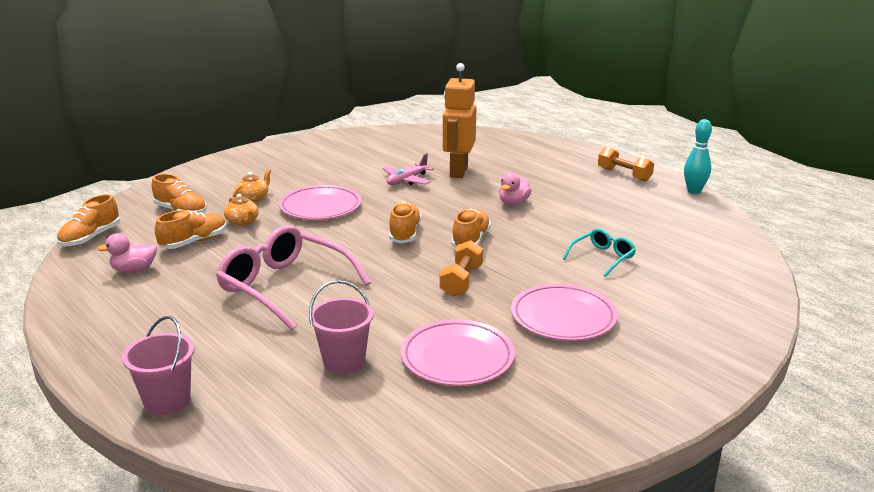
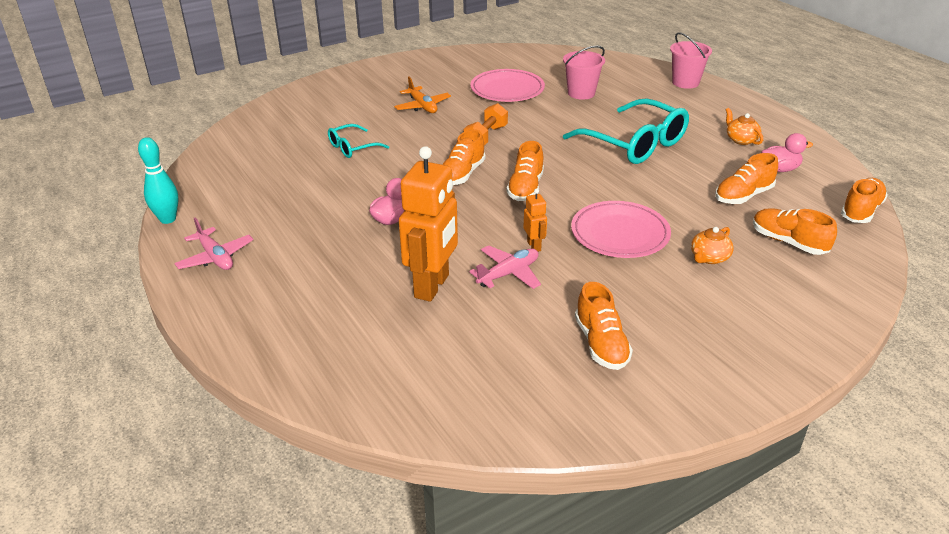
camera: 170 degrees left, 10 degrees up
pink glasses [216,225,371,330] -> turquoise glasses [563,99,689,164]
orange teapot [224,194,259,226] -> orange teapot moved to [726,108,763,145]
pink plate [511,284,618,341] -> orange plane [394,77,451,113]
orange dumbbell [598,147,654,182] -> pink plane [174,217,254,270]
none -> orange robot [523,189,547,252]
none -> orange shoe [575,282,633,370]

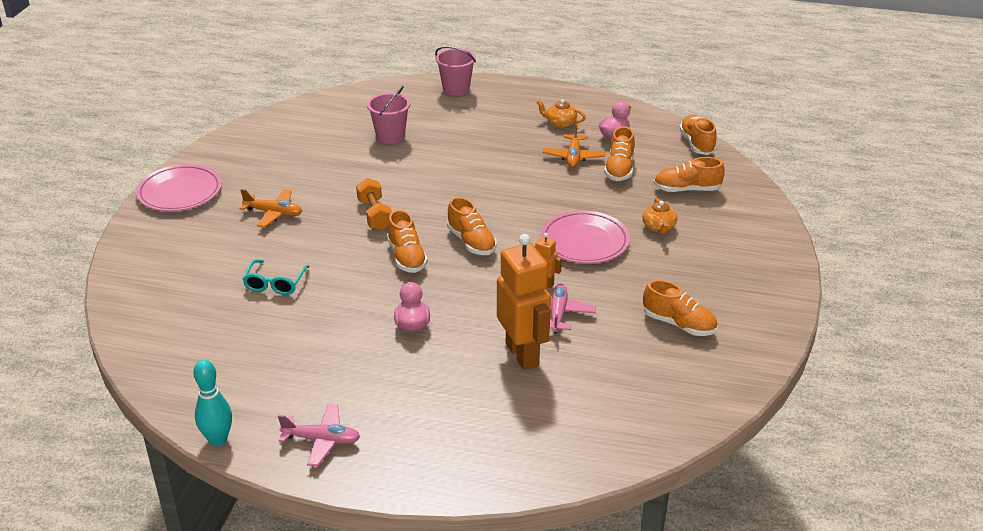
camera: 45 degrees left, 0 degrees up
pink plate [470,69,545,102] -> pink plate moved to [136,164,222,211]
turquoise glasses [563,99,689,164] -> none
none -> orange plane [543,123,605,168]

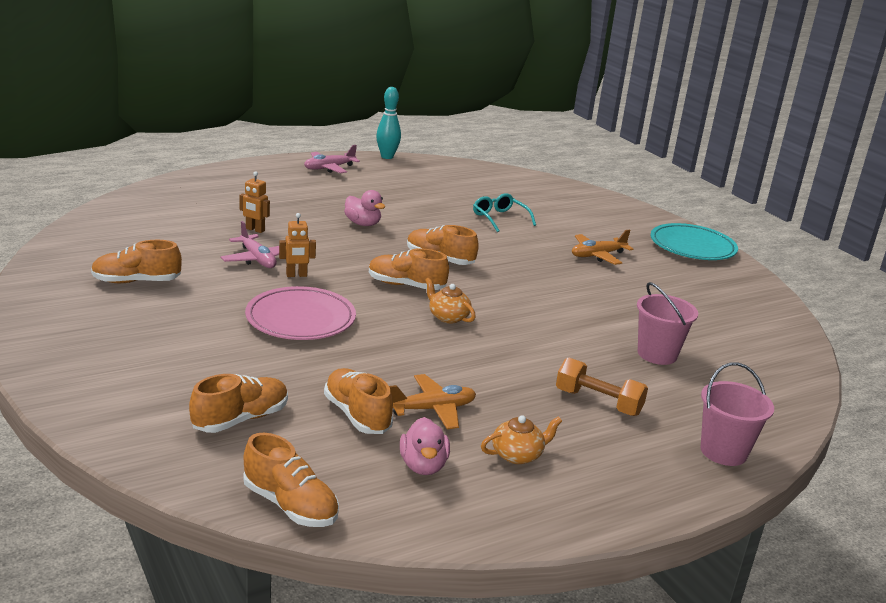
camera: 135 degrees right, 10 degrees down
pink plate [136,164,222,211] -> turquoise plate [651,223,738,260]
orange dumbbell [356,178,392,230] -> orange dumbbell moved to [556,358,648,416]
orange robot [497,234,551,370] -> orange robot [240,172,270,233], size x0.45
orange plane [543,123,605,168] -> orange plane turned 105 degrees clockwise [389,374,476,429]
orange teapot [642,198,677,234] -> orange teapot moved to [425,278,476,324]

